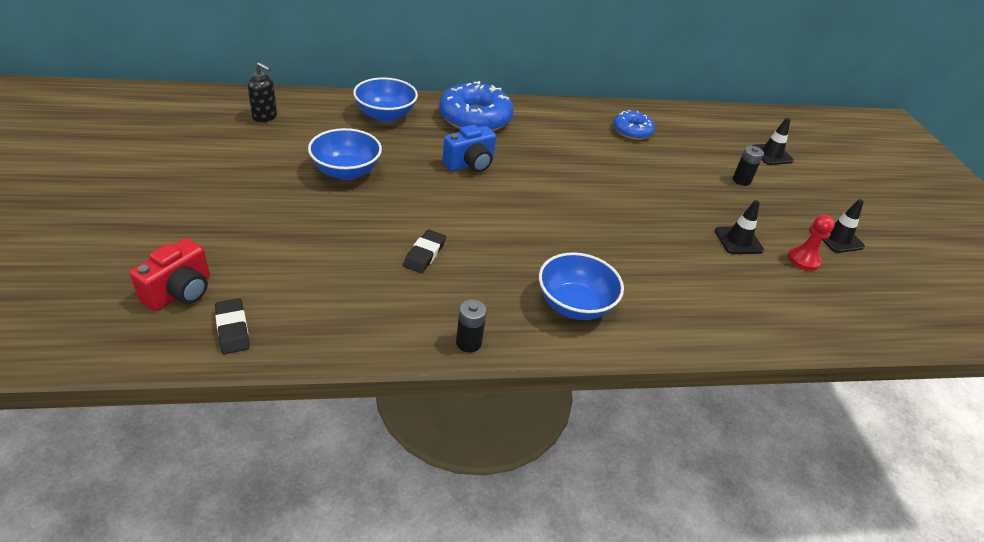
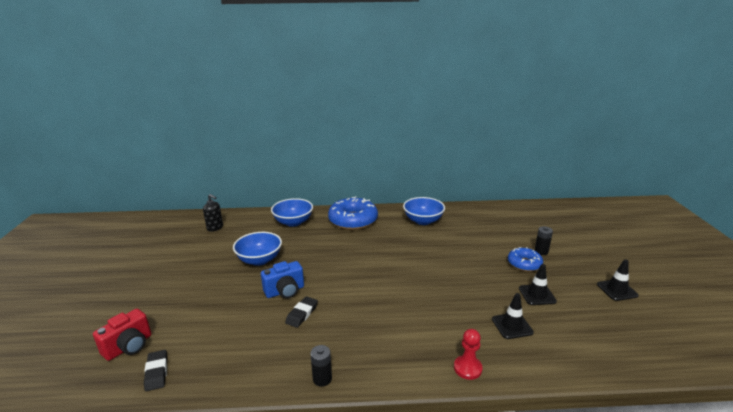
camera: 10 degrees right, 15 degrees down
blue camera [443,125,496,172] -> blue camera moved to [261,261,304,299]
blue bowl [539,252,624,320] -> blue bowl moved to [403,197,445,225]
blue donut [613,110,655,140] -> blue donut moved to [508,247,543,271]
black traffic cone [752,118,794,165] -> black traffic cone moved to [492,293,534,339]
red pawn [788,215,835,271] -> red pawn moved to [454,329,483,380]

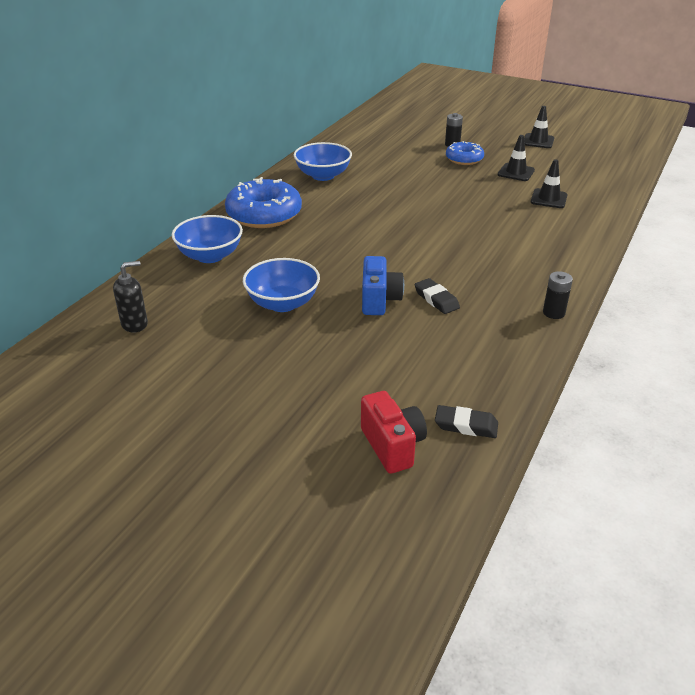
camera: 60 degrees left, 10 degrees up
red pawn [454,329,483,380] -> none

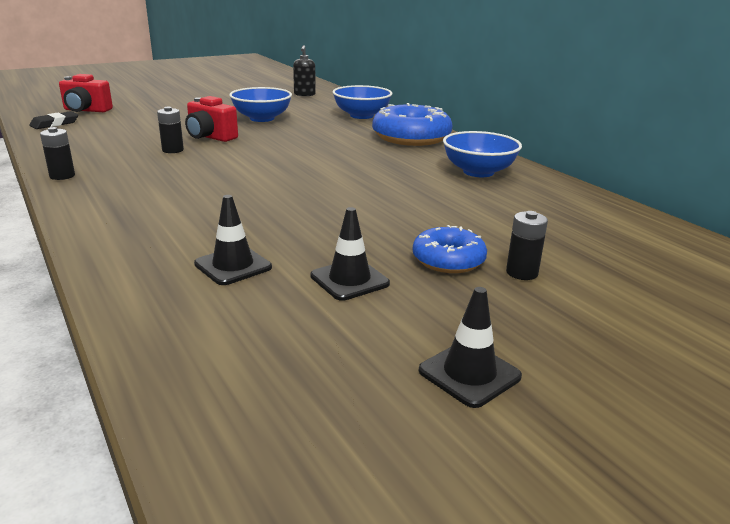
camera: 120 degrees right, 10 degrees down
blue camera [362,256,404,315] -> red camera [185,96,238,142]
black eraser [414,278,460,314] -> black battery [157,107,184,153]

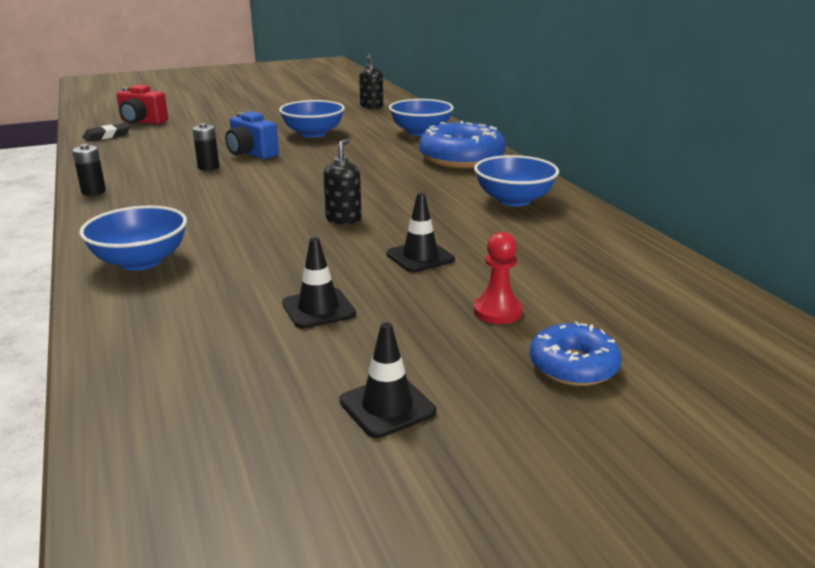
camera: 10 degrees right, 0 degrees up
red camera [185,96,238,142] -> blue camera [225,111,279,159]
black traffic cone [194,195,272,285] -> black traffic cone moved to [386,193,455,273]
blue donut [413,225,487,273] -> blue donut moved to [529,321,622,386]
black battery [506,211,548,280] -> red pawn [473,232,522,324]
none -> blue bowl [79,206,187,271]
none -> black soap dispenser [323,139,362,224]

